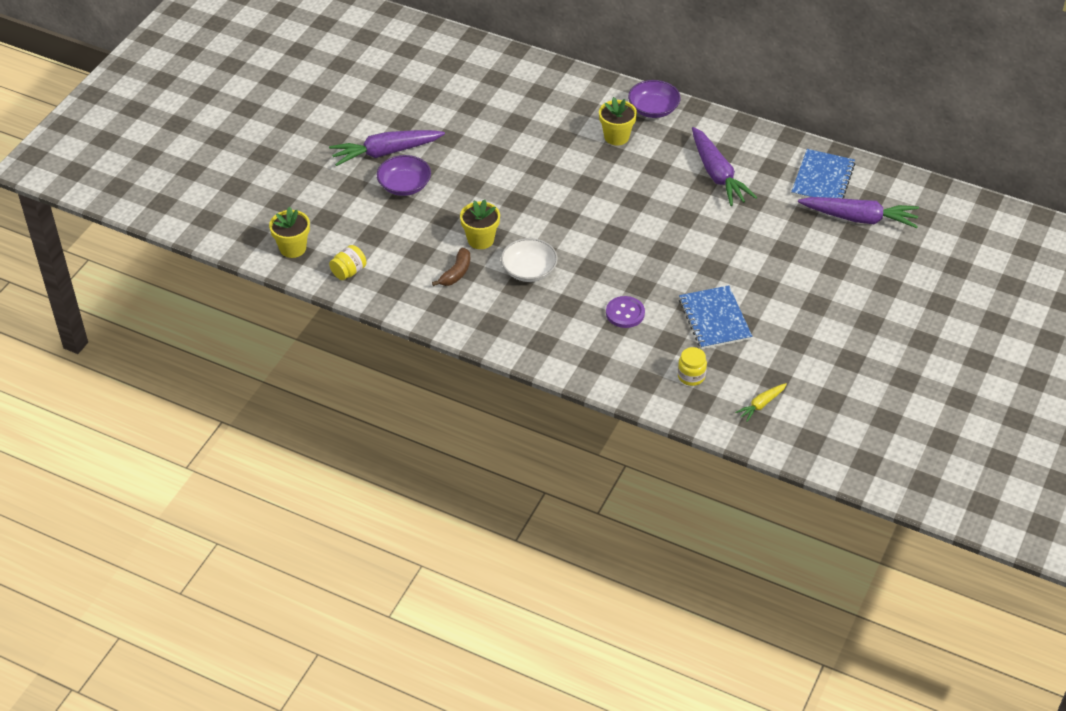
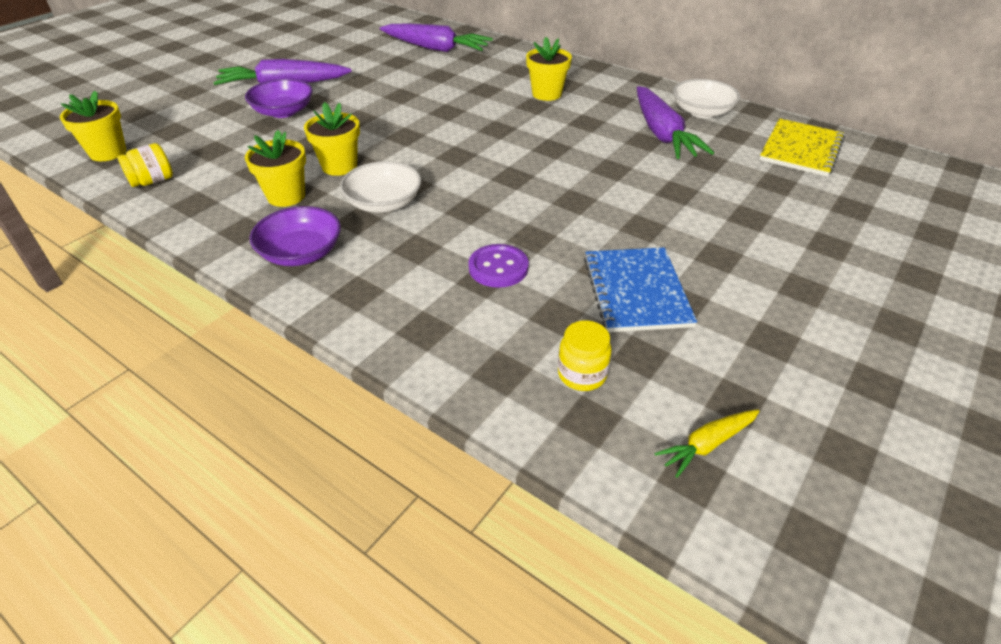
camera: 10 degrees right, 5 degrees down
brown banana [432,248,470,286] -> yellow flower pot [245,130,306,207]
purple bowl [628,80,681,118] -> purple bowl moved to [249,206,341,266]
blue notebook [791,149,856,198] -> yellow notebook [759,118,845,177]
purple carrot [798,197,919,228] -> purple carrot moved to [380,24,493,52]
none -> white bowl [673,79,740,118]

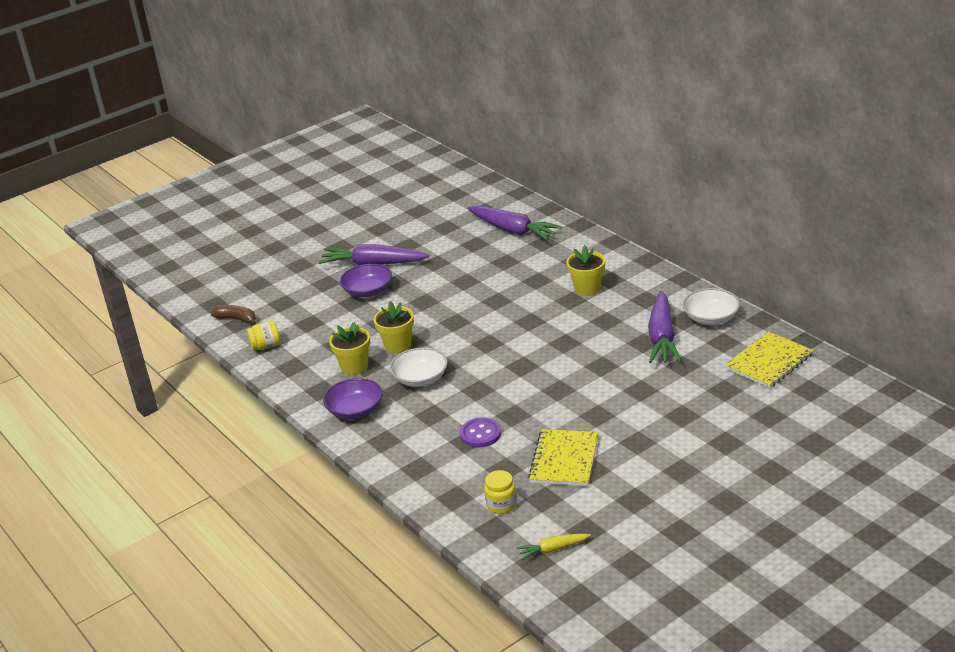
camera: 20 degrees right, 10 degrees down
yellow flower pot [60,91,126,161] -> brown banana [210,305,256,325]
blue notebook [584,247,697,332] -> yellow notebook [528,429,599,486]

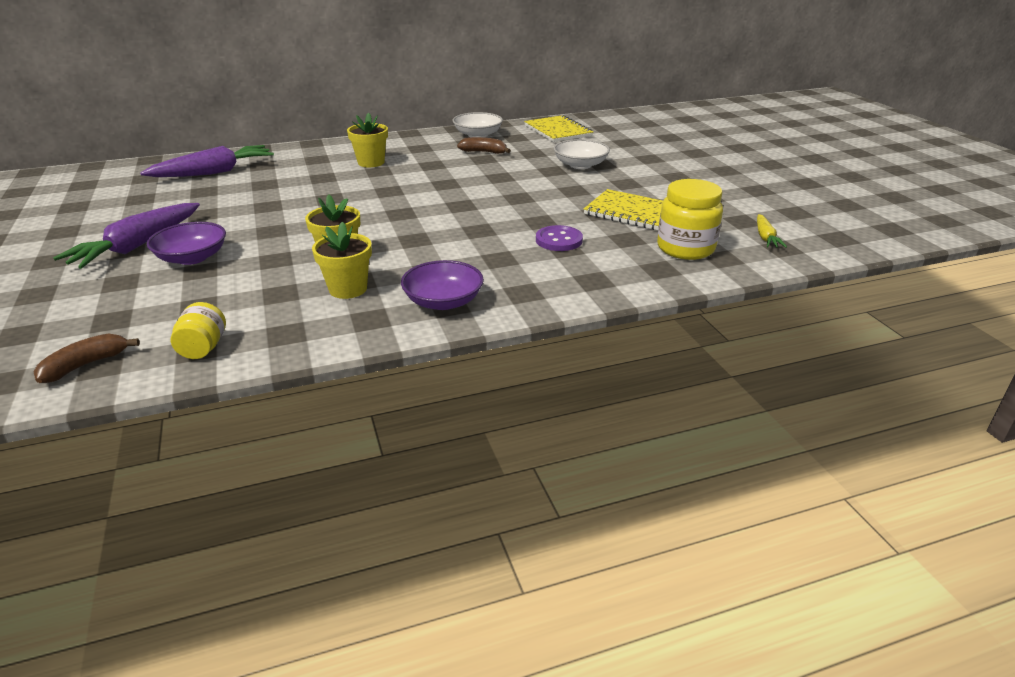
camera: 75 degrees left, 0 degrees up
white bowl [390,347,448,387] -> white bowl moved to [553,139,610,169]
yellow jar [484,470,517,514] -> yellow jar [657,179,723,260], size x1.73
purple carrot [648,291,682,363] -> brown banana [457,137,511,154]

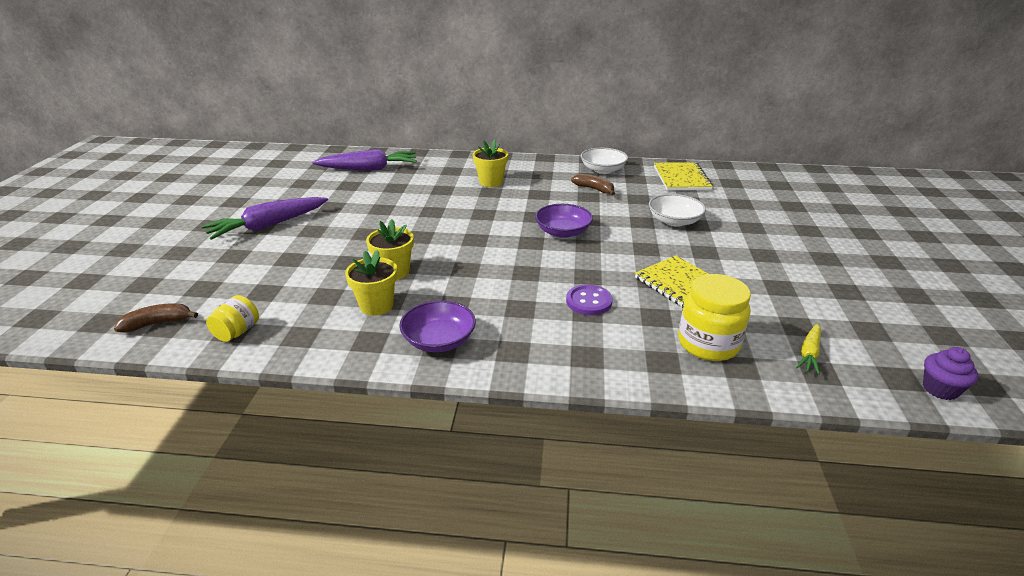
camera: 25 degrees right, 0 degrees up
purple bowl [147,222,226,265] -> purple bowl moved to [535,204,593,238]
none -> purple cupcake [923,347,978,400]

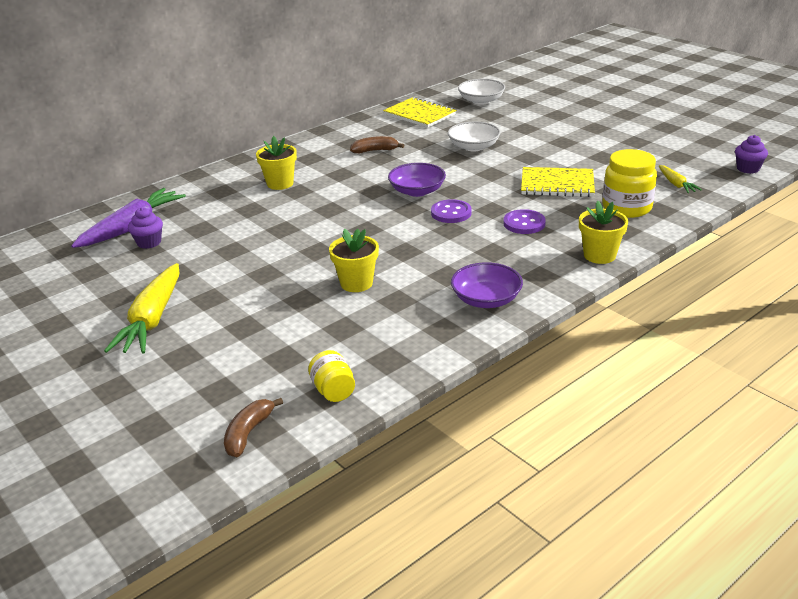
camera: 45 degrees left, 0 degrees up
purple carrot [201,197,328,240] -> yellow carrot [104,263,179,354]
yellow flower pot [345,250,397,316] -> yellow flower pot moved to [579,201,628,264]
white bowl [581,148,628,174] -> white bowl moved to [458,79,505,105]
none -> purple cupcake [128,207,163,249]
none -> purple button [431,199,472,223]

